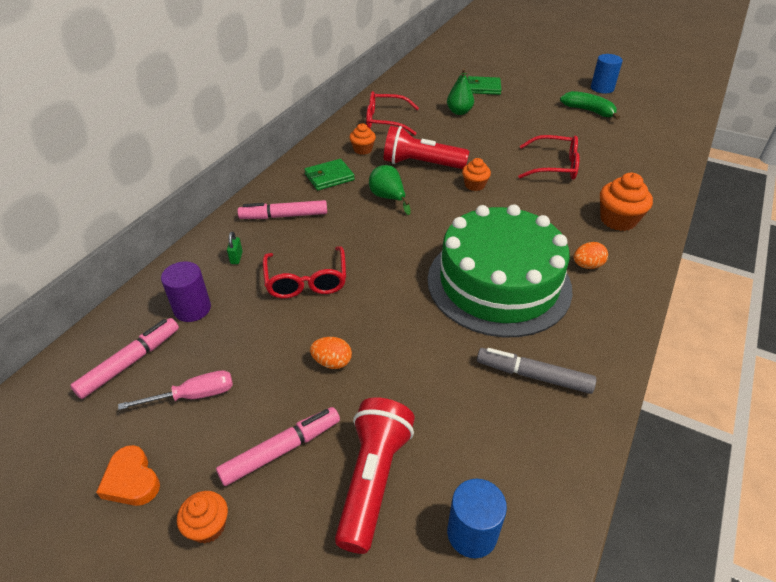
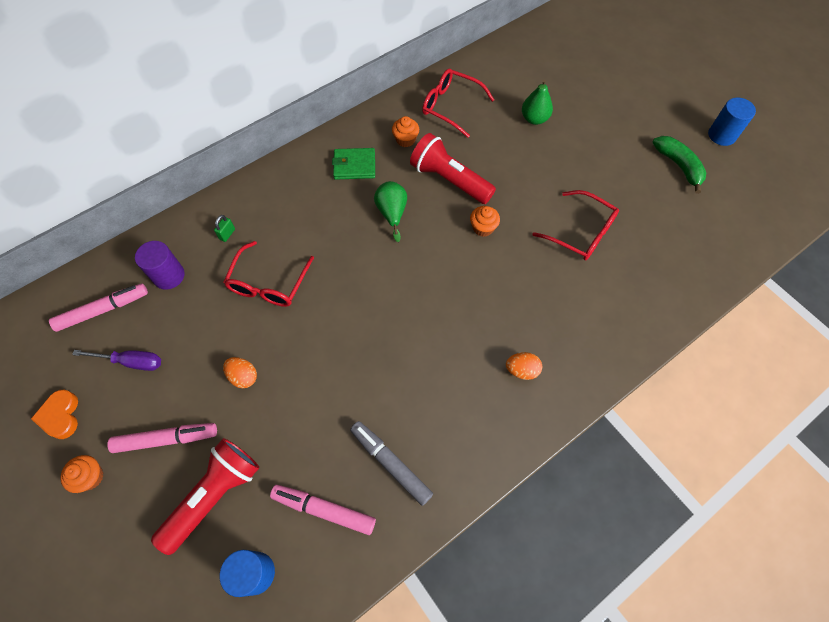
camera: 25 degrees right, 20 degrees up
pink screwdriver [118,370,233,410] -> purple screwdriver [72,350,161,371]
pink marker [238,200,327,219] -> pink marker moved to [270,485,376,535]
green cake [428,204,573,337] -> none
green wallet [467,76,501,95] -> none
orange cupcake [600,173,653,231] -> none

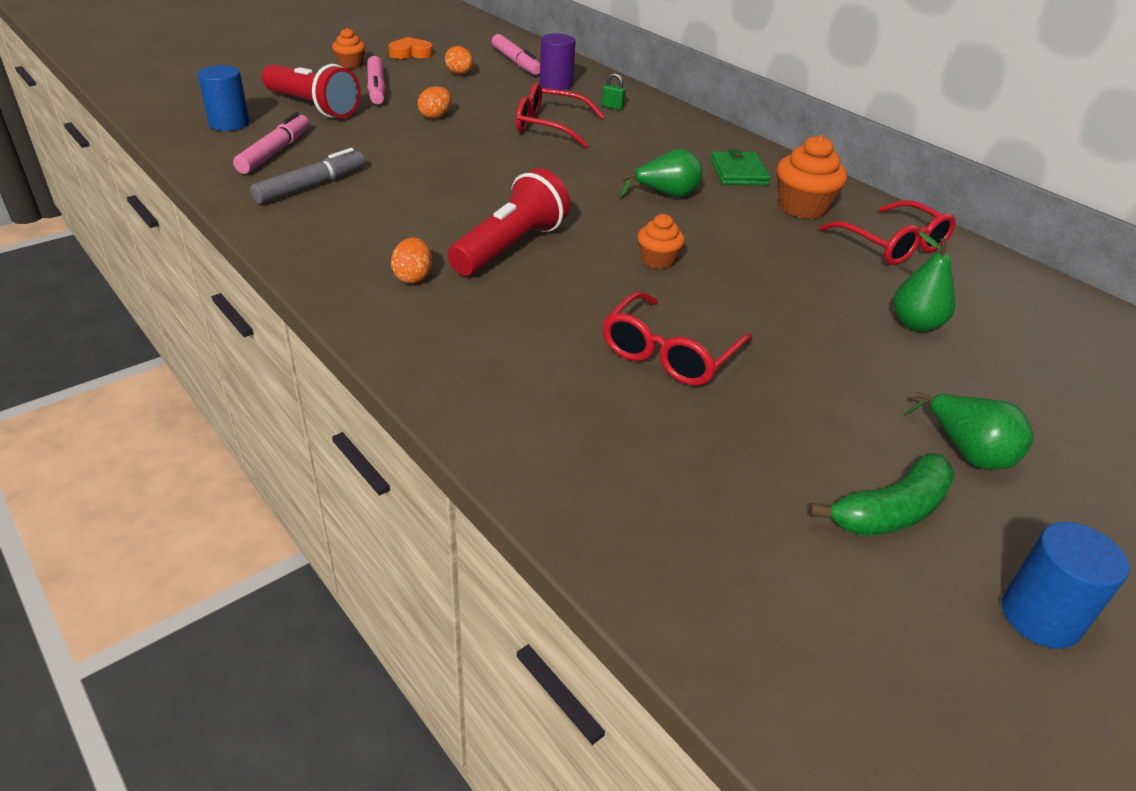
camera: 85 degrees right, 25 degrees down
purple screwdriver [72,350,161,371] -> orange egg [445,46,473,74]
orange cupcake [392,116,419,147] -> orange cupcake [777,135,847,219], size x1.64
red flashlight [410,133,496,204] -> red flashlight moved to [447,168,570,276]
red glasses [422,69,494,138] -> red glasses turned 120 degrees clockwise [818,200,956,265]
none -> green pear [904,392,1034,470]

